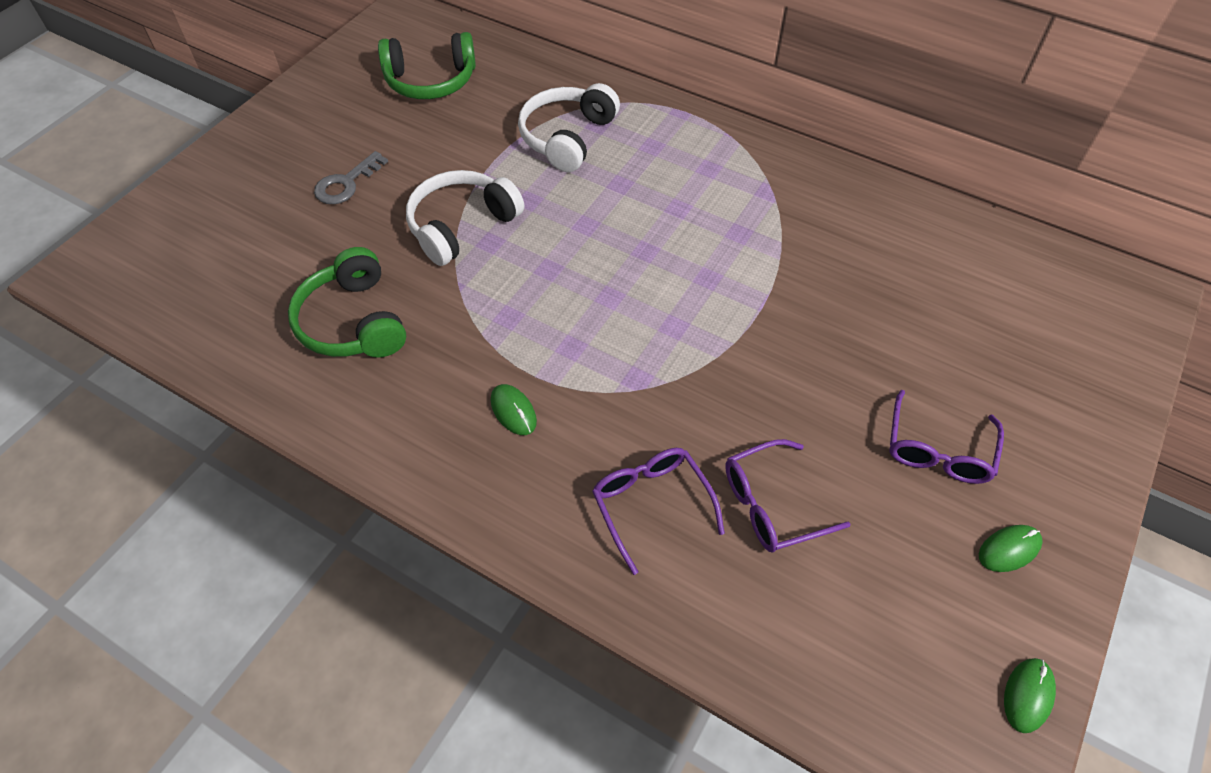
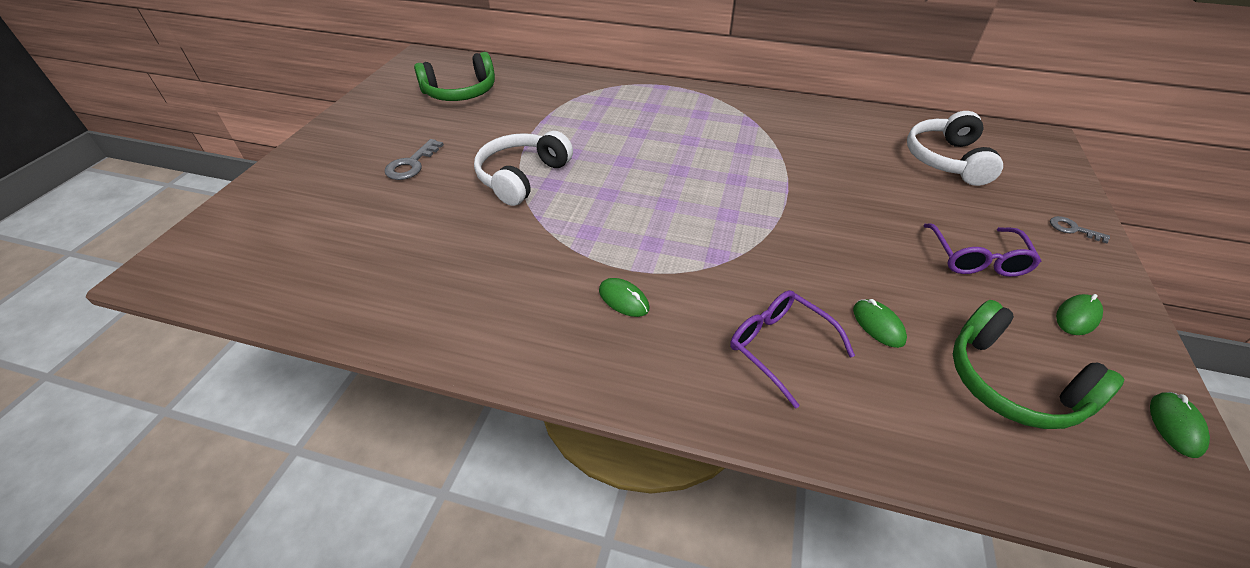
camera: 15 degrees left, 10 degrees down
green headphones [288,247,406,358] -> green headphones moved to [953,300,1124,429]
white headphones [518,83,620,172] -> white headphones moved to [907,111,1003,186]
purple glasses [725,439,851,552] -> green mouse [853,299,907,348]
none -> grey key [1050,216,1110,243]

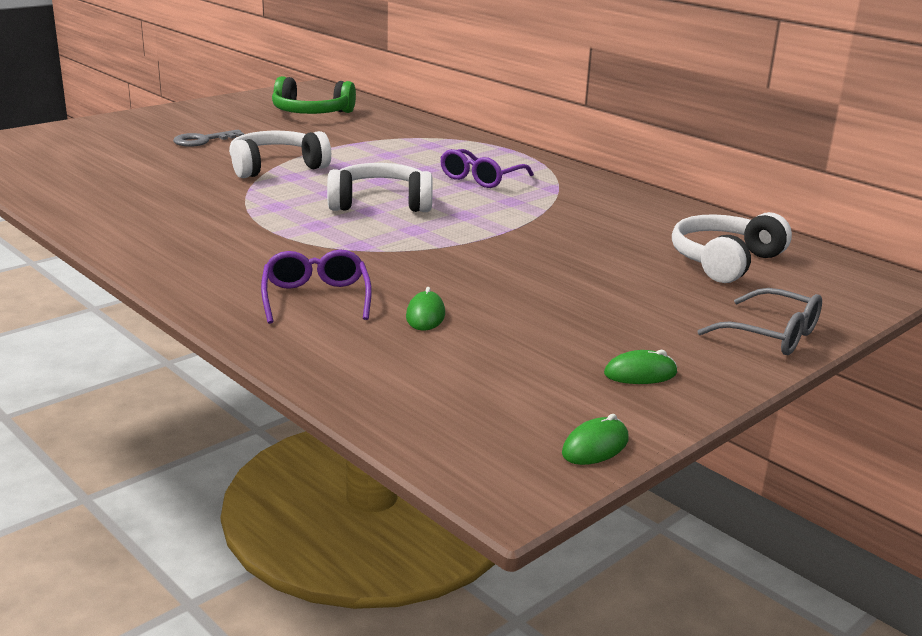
camera: 30 degrees right, 20 degrees down
green mouse [599,278,649,317] -> none
purple glasses [923,223,1041,277] -> purple glasses moved to [440,149,534,188]
green headphones [953,300,1124,429] -> none
grey key [1050,216,1110,243] -> grey glasses [697,288,822,355]
none -> white headphones [327,163,433,212]

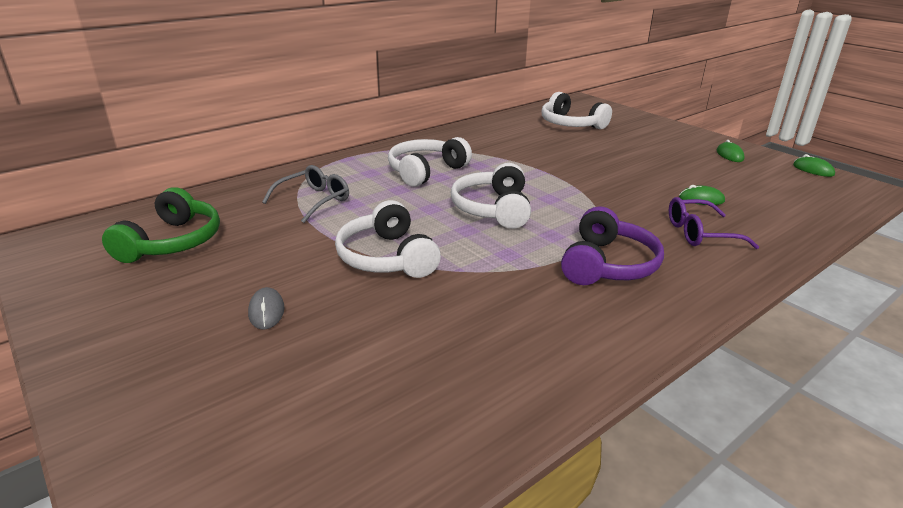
camera: 85 degrees left, 5 degrees up
grey key [173,130,244,147] -> grey mouse [248,287,284,329]
purple glasses [440,149,534,188] -> white headphones [388,137,472,187]
grey glasses [697,288,822,355] -> grey glasses moved to [262,165,349,223]
none -> purple headphones [561,206,664,285]

